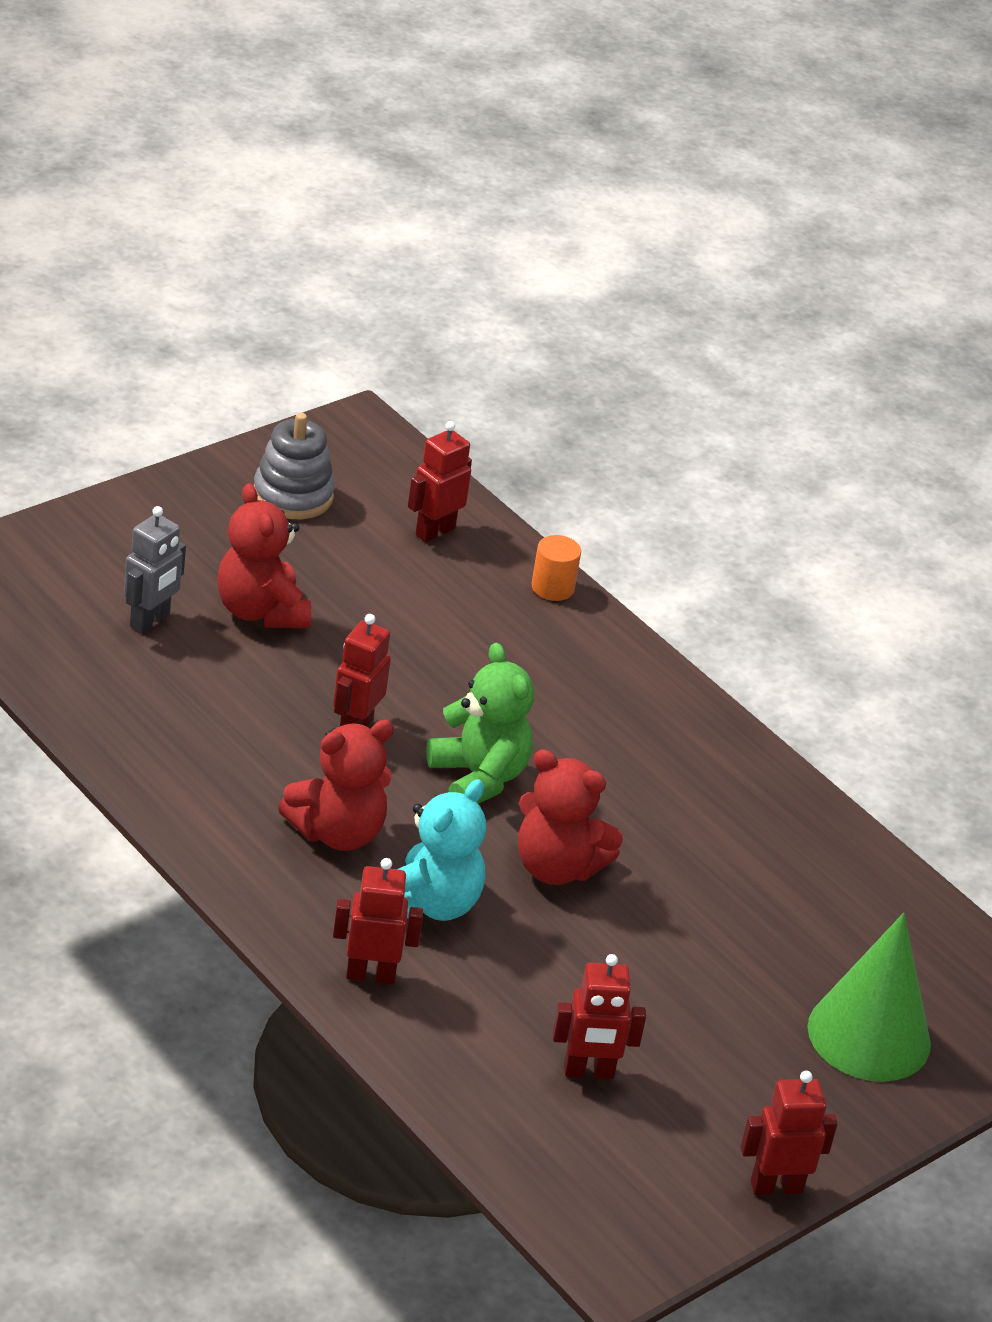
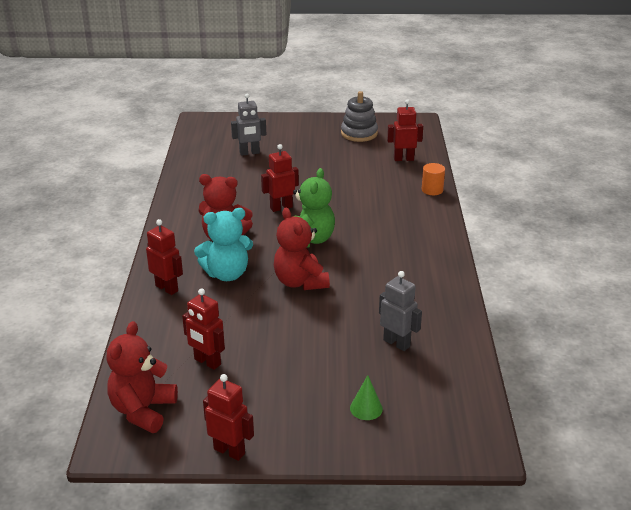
camera: 45 degrees right, 5 degrees down
red teddy bear [217,483,311,628] -> red teddy bear moved to [107,321,178,433]
green cone [808,913,931,1082] -> green cone [350,375,383,420], size x0.43
none -> grey robot [379,271,422,351]

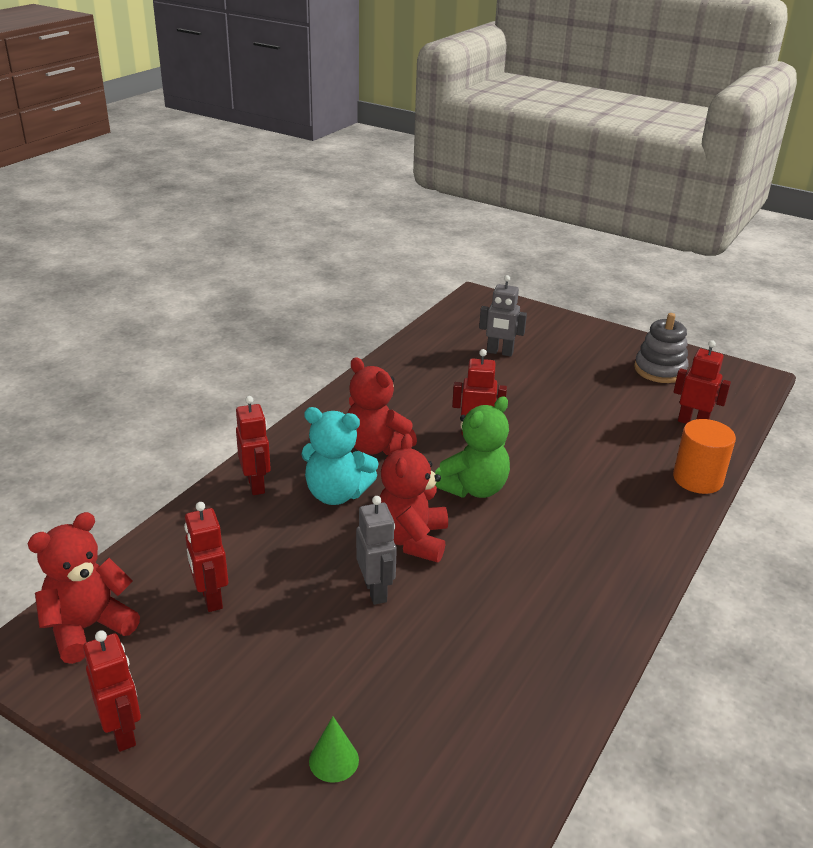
camera: 30 degrees right, 0 degrees up
grey robot [379,271,422,351] -> grey robot moved to [356,496,397,605]
orange cylinder [422,163,445,195] -> orange cylinder [673,419,736,494], size x1.51

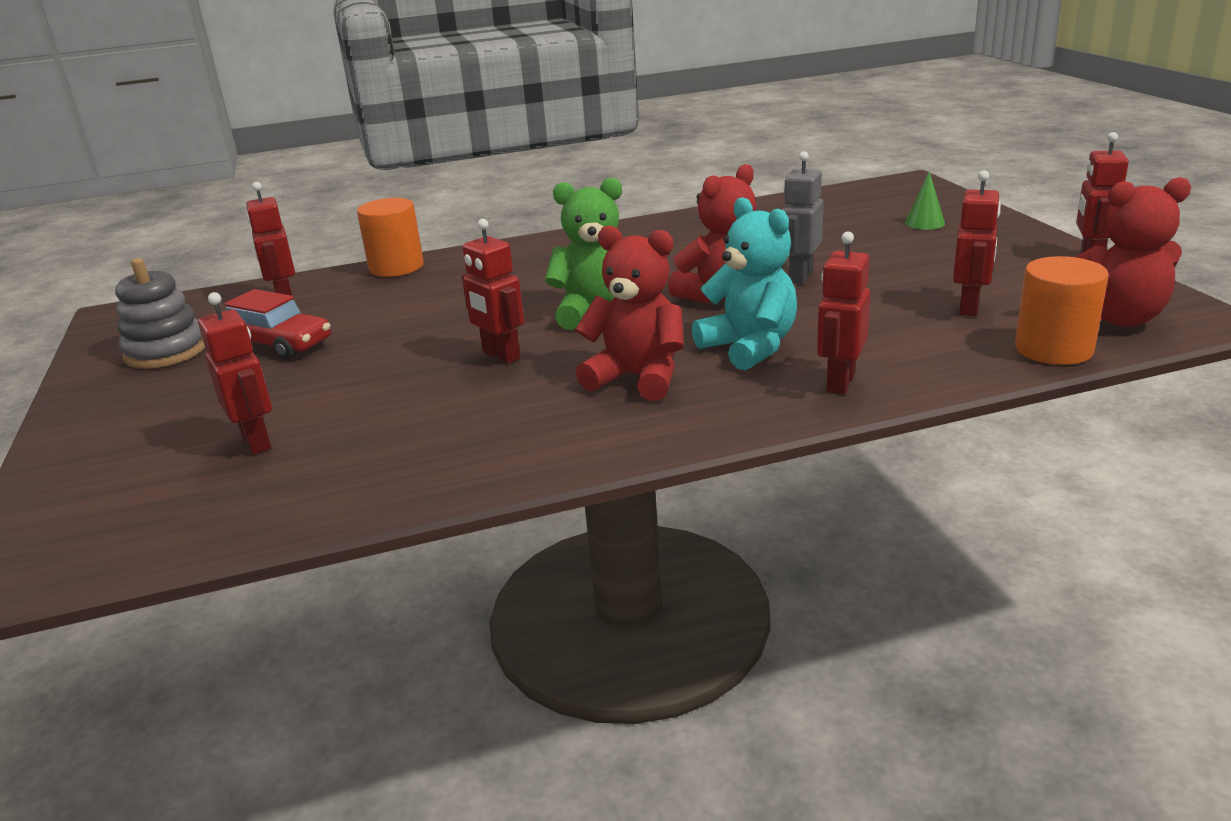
camera: 135 degrees left, 5 degrees down
red teddy bear [348,357,417,455] -> red teddy bear turned 60 degrees counterclockwise [575,226,684,401]
grey robot [479,275,527,357] -> red robot [198,292,272,455]
none -> red car [225,289,331,359]
none -> orange cylinder [1015,256,1109,365]

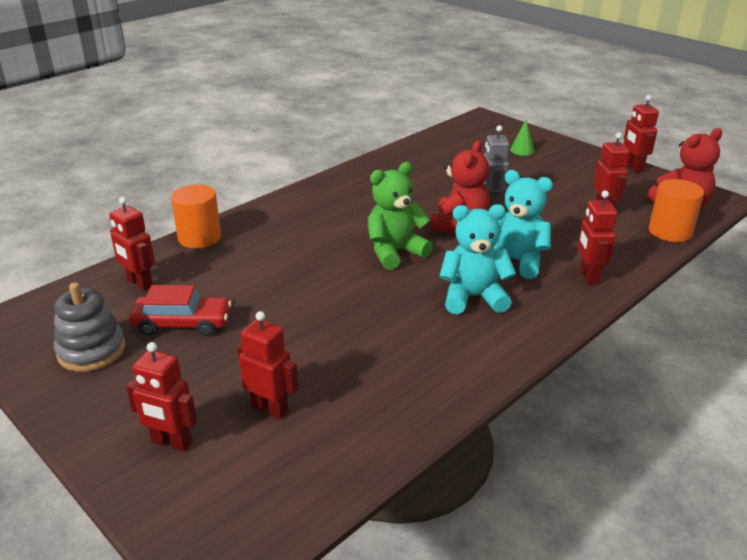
camera: 30 degrees left, 5 degrees up
red robot [461,219,524,364] -> red robot moved to [126,342,197,452]
red teddy bear [575,226,684,401] -> turquoise teddy bear [439,204,516,314]

